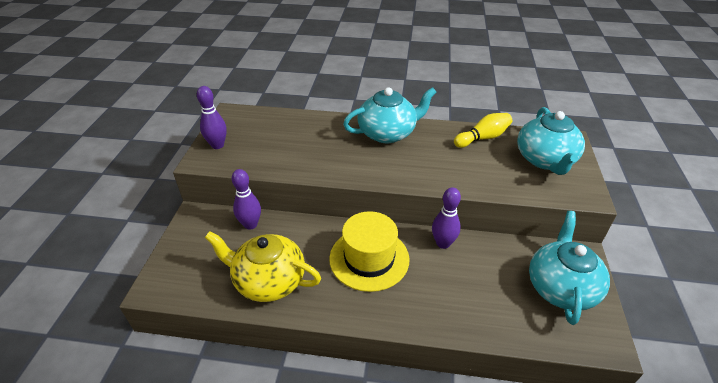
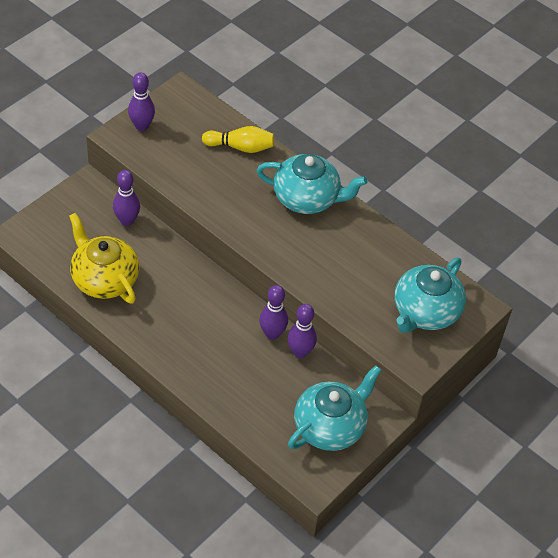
camera: 30 degrees right, 10 degrees up
yellow hat [329,211,409,292] -> none
yellow bowling pin [454,113,512,148] -> yellow bowling pin moved to [202,126,274,153]
none -> purple bowling pin [288,304,317,358]

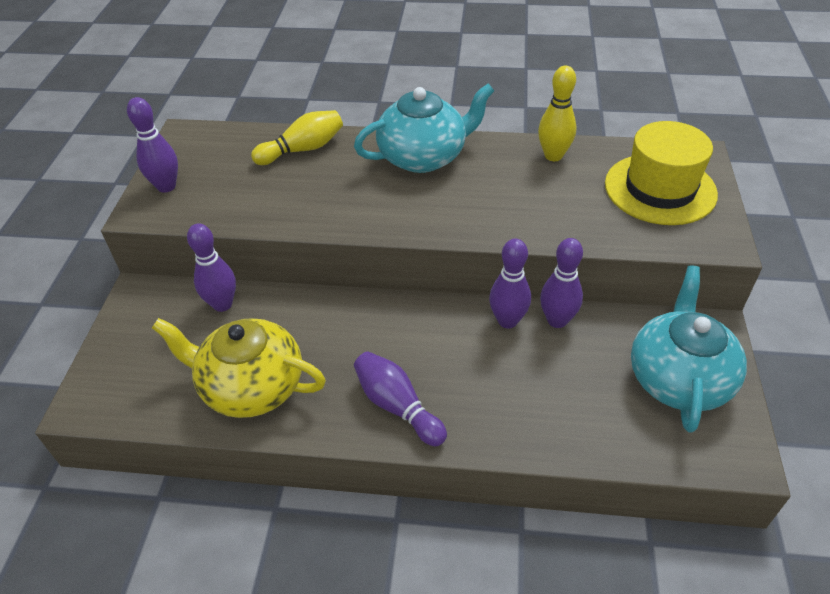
camera: 30 degrees left, 5 degrees down
turquoise teapot [394,258,466,333] -> yellow hat [605,121,718,225]
none -> purple bowling pin [354,351,447,446]
none -> yellow bowling pin [538,66,577,161]

